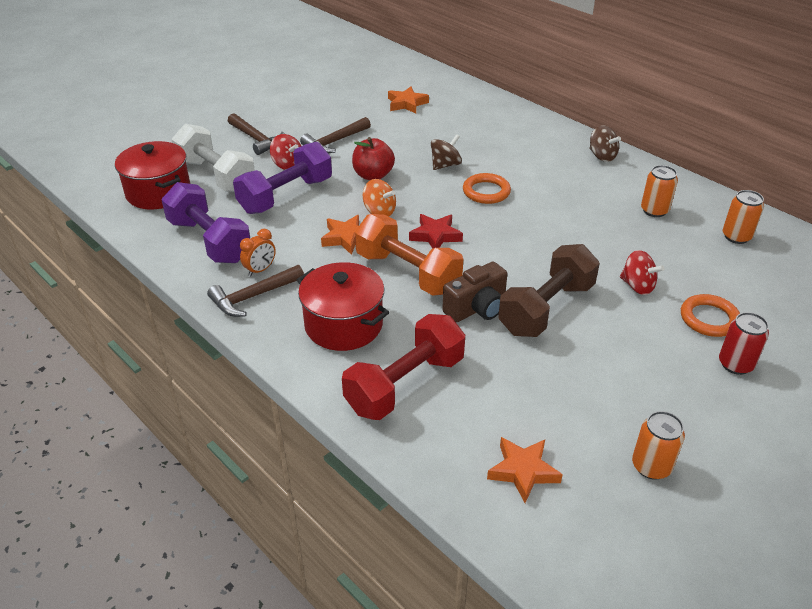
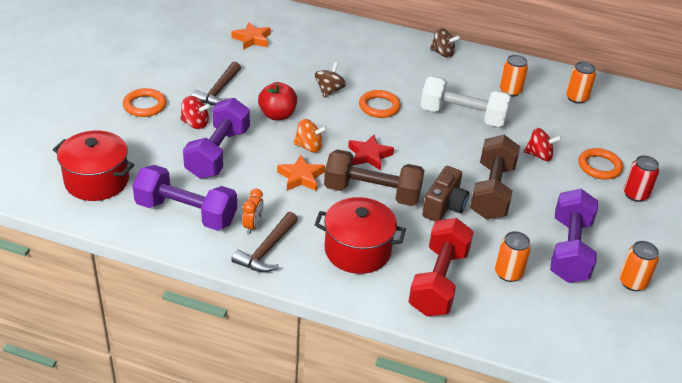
camera: 30 degrees left, 0 degrees up
white dumbbell [171,124,255,192] -> white dumbbell moved to [420,76,511,127]
brown hammer [228,113,284,155] -> orange ring [123,88,166,117]
orange dumbbell [355,214,463,296] -> brown dumbbell [324,149,424,206]
orange star [487,437,563,503] -> none
none -> orange can [495,231,531,282]
none -> purple dumbbell [550,189,598,283]

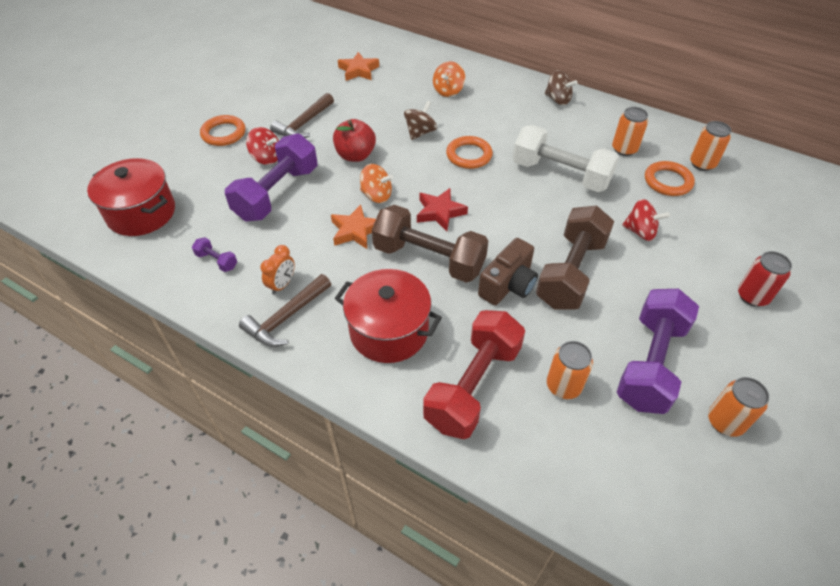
camera: 15 degrees right, 10 degrees up
purple dumbbell [133,165,237,231] -> purple dumbbell [192,237,237,272], size x0.42
orange ring [578,148,623,180] -> orange ring moved to [645,161,695,196]
none -> orange spinning top [433,61,465,97]

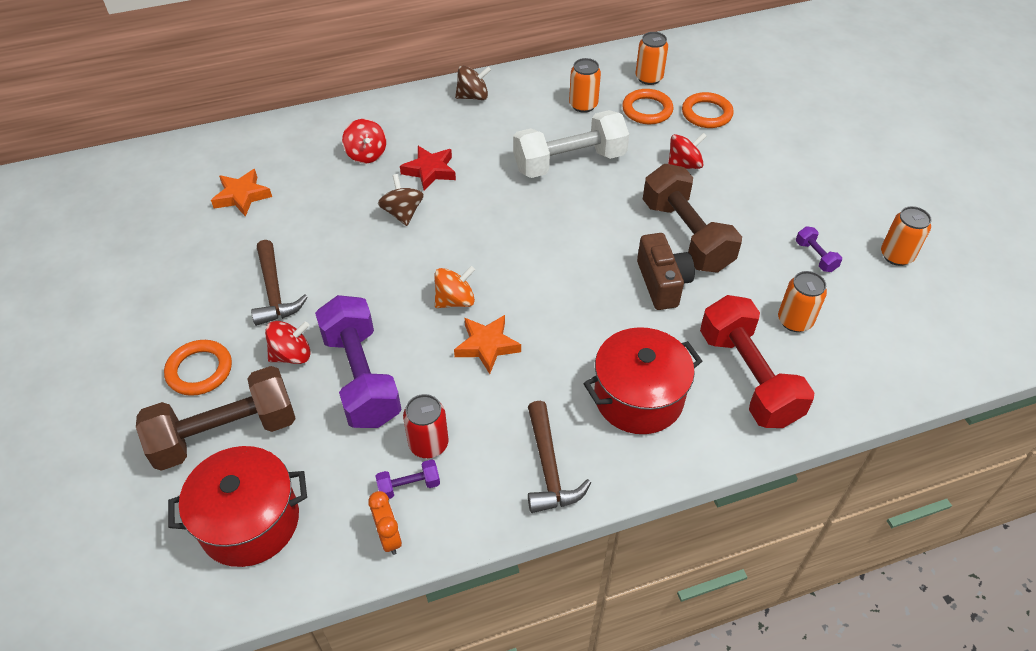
camera: 50 degrees left, 0 degrees up
orange clock [260,245,295,295] -> orange clock moved to [368,491,402,555]
red apple [333,119,376,162] -> none
brown dumbbell [372,205,488,283] -> brown dumbbell moved to [136,366,296,471]
red star [417,188,468,231] -> red star moved to [400,146,456,191]
orange spinning top [433,61,465,97] -> red spinning top [342,119,386,164]
orange ring [446,136,493,169] -> orange ring moved to [682,92,734,128]
purple dumbbell [616,289,699,414] -> purple dumbbell [796,226,842,272], size x0.42
red can [738,251,792,307] -> red can moved to [403,394,449,458]

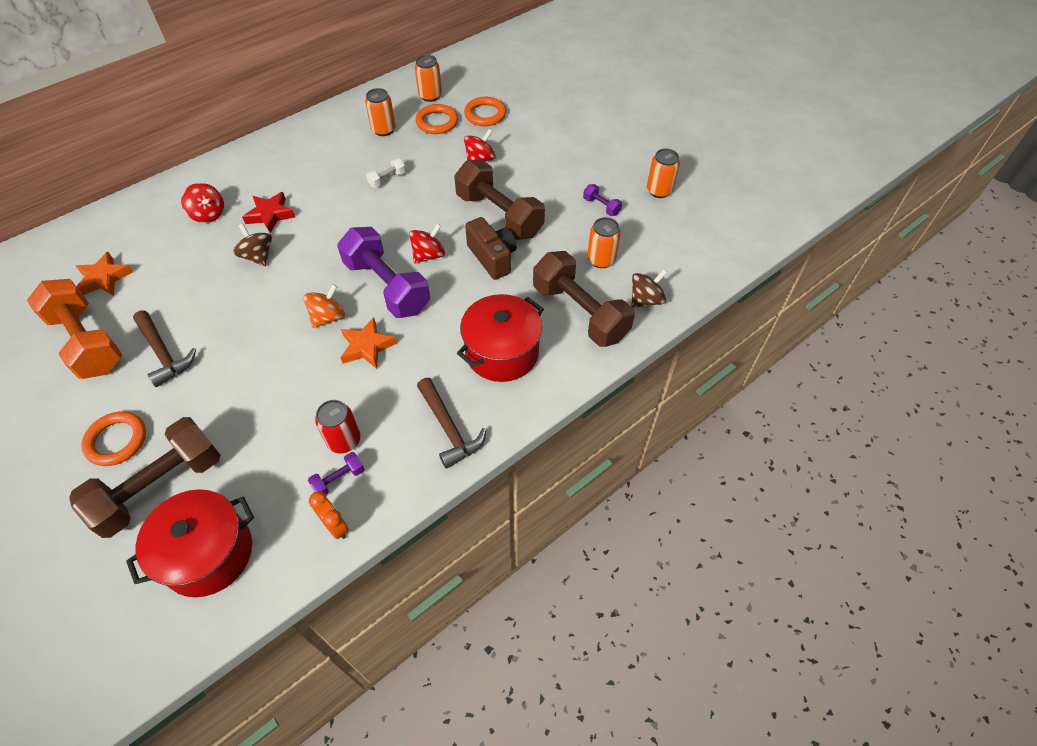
camera: 20 degrees left, 5 degrees up
red spinning top [265,321,310,364] -> red spinning top moved to [409,223,445,263]
purple dumbbell [315,295,401,428] -> purple dumbbell moved to [337,227,430,318]
brown spinning top [455,66,491,100] -> brown spinning top moved to [631,270,667,308]
white dumbbell [513,110,629,178] -> white dumbbell [366,158,406,188], size x0.42
red dumbbell [700,295,815,428] -> brown dumbbell [533,251,635,347]
none -> orange dumbbell [27,279,122,379]

